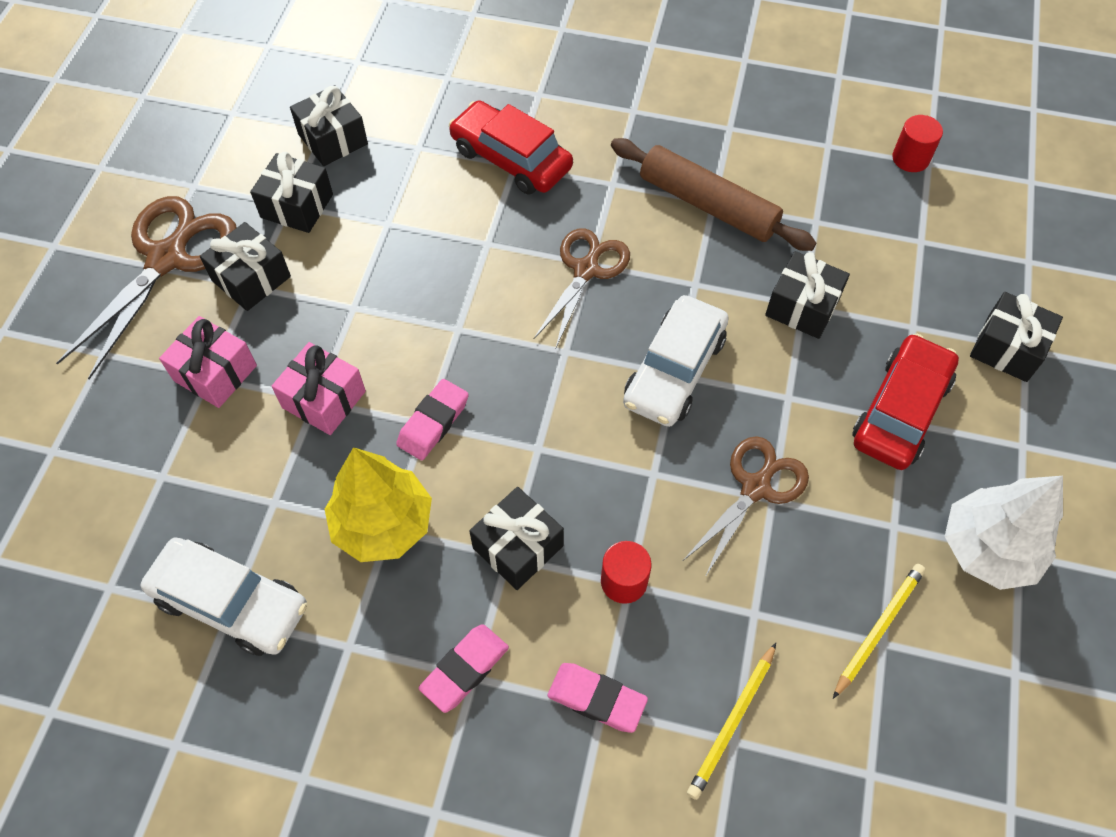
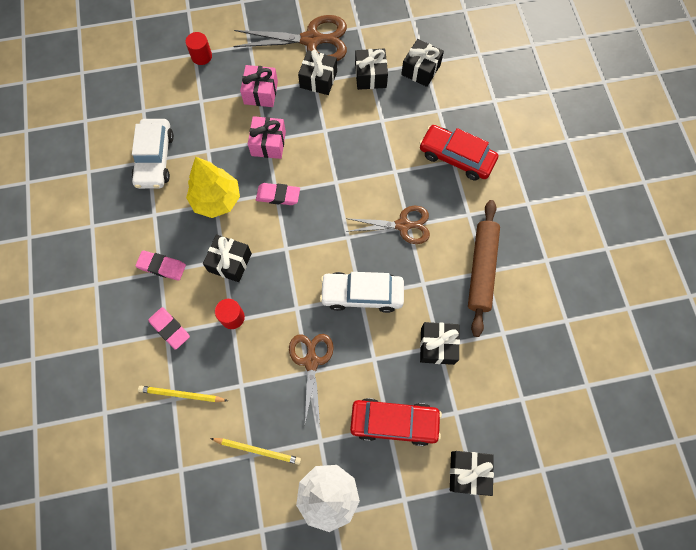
camera: 65 degrees right, 10 degrees up
red car [449,100,573,195] -> red car turned 75 degrees counterclockwise [419,125,498,181]
pink eraser [547,663,648,733] -> pink eraser turned 45 degrees counterclockwise [148,307,190,350]
brown scissors [683,436,809,577] -> brown scissors turned 105 degrees counterclockwise [289,334,334,423]
red cylinder [892,115,943,172] -> red cylinder moved to [185,32,212,65]

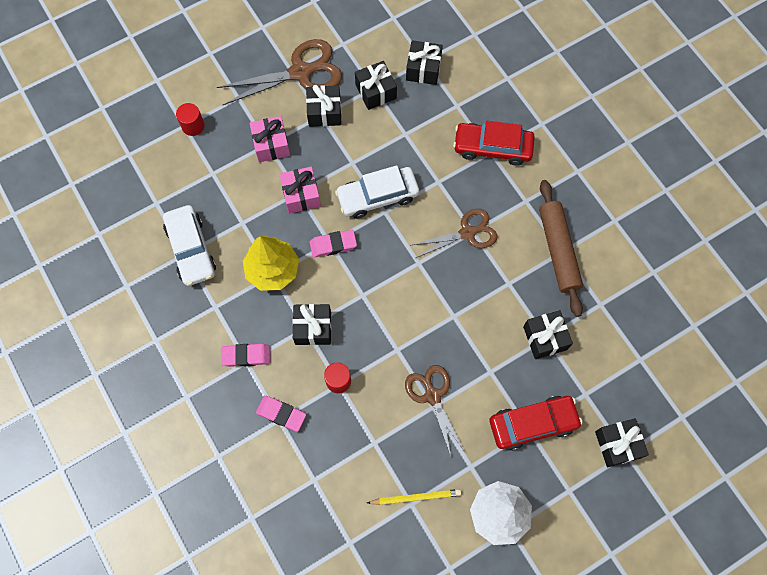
camera: 20 degrees left, 0 degrees up
yellow pencil [138,386,228,402] -> none
white car [320,272,404,313] -> white car moved to [335,165,419,219]

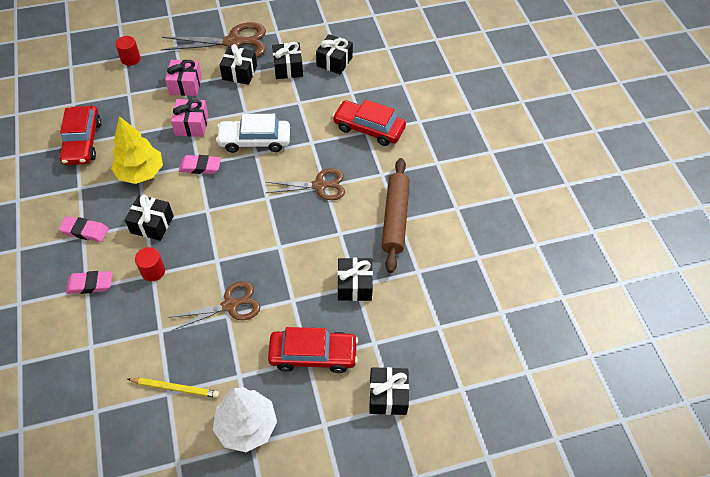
camera: 15 degrees right, 15 degrees down
white car [163,205,216,286] -> red car [59,106,101,165]
pink eraser [256,396,306,432] -> pink eraser turned 45 degrees counterclockwise [66,271,112,294]
brown scissors [405,365,464,456] -> brown scissors turned 75 degrees clockwise [168,281,260,330]

